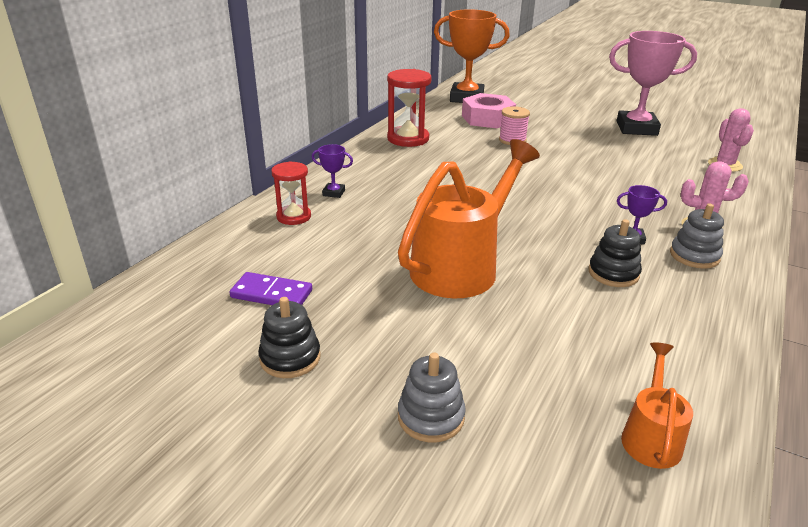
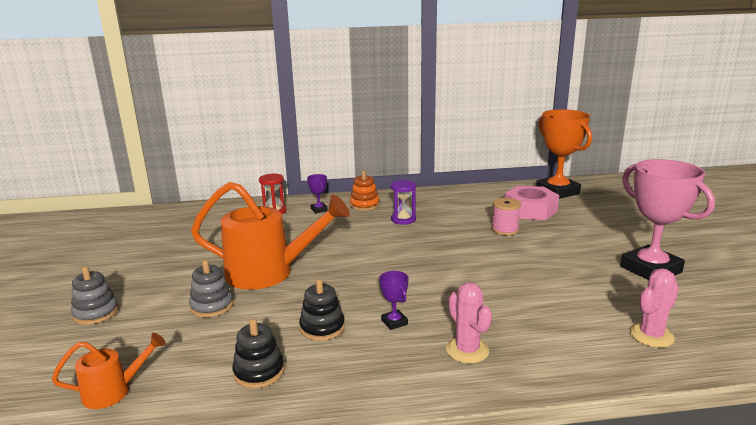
camera: 55 degrees right, 10 degrees down
purple domino [230,272,312,305] -> none
black stacking toy [258,297,321,378] -> black stacking toy moved to [232,319,284,389]
red hourglass [387,69,432,147] -> none
grey stacking toy [670,203,724,269] -> grey stacking toy moved to [189,260,233,318]
none -> orange stacking toy [350,171,380,211]
none -> purple hourglass [391,180,416,225]

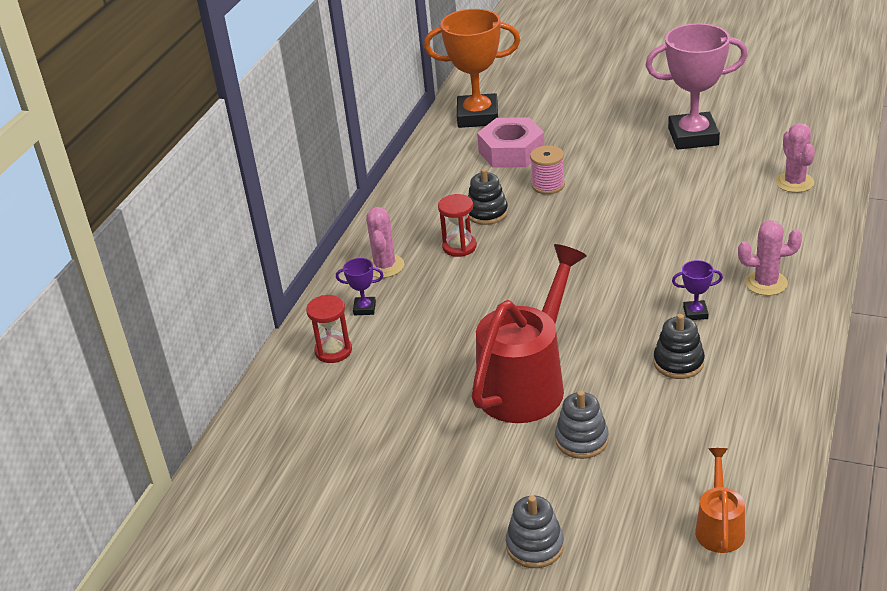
camera: 60 degrees left, 15 degrees up
orange watering can [191,182,350,290] -> red watering can [471,244,586,423]
black stacking toy [232,319,284,389] -> black stacking toy moved to [468,168,508,225]
orange stacking toy [350,171,380,211] -> pink cactus [366,207,404,278]
purple hourglass [391,180,416,225] -> red hourglass [438,194,477,257]

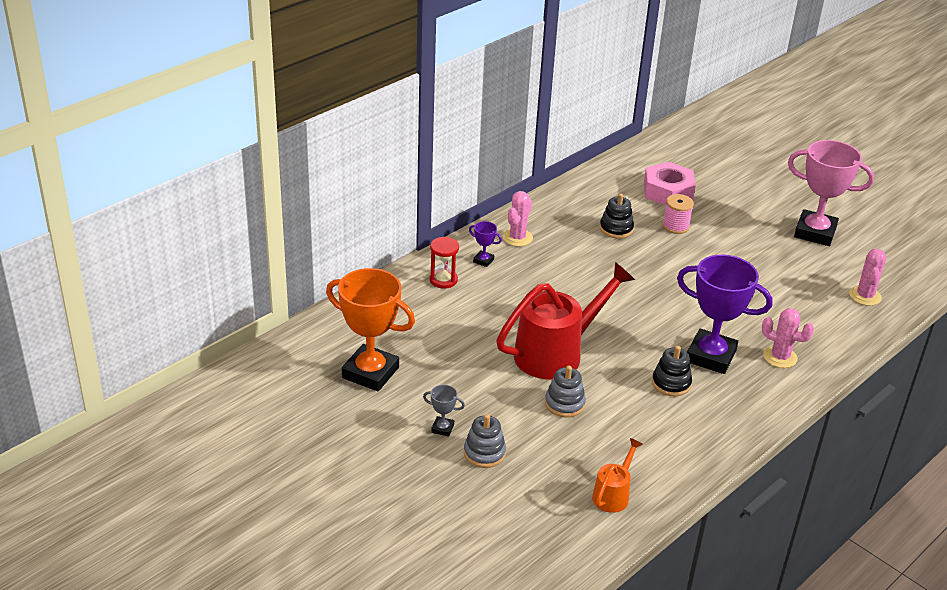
camera: 20 degrees right, 0 degrees up
orange trophy [424,9,520,128] -> orange trophy moved to [326,268,415,391]
red hourglass [438,194,477,257] -> none
purple trophy [672,260,723,320] -> purple trophy [677,255,772,374], size x2.39
none -> grey trophy [423,385,465,437]

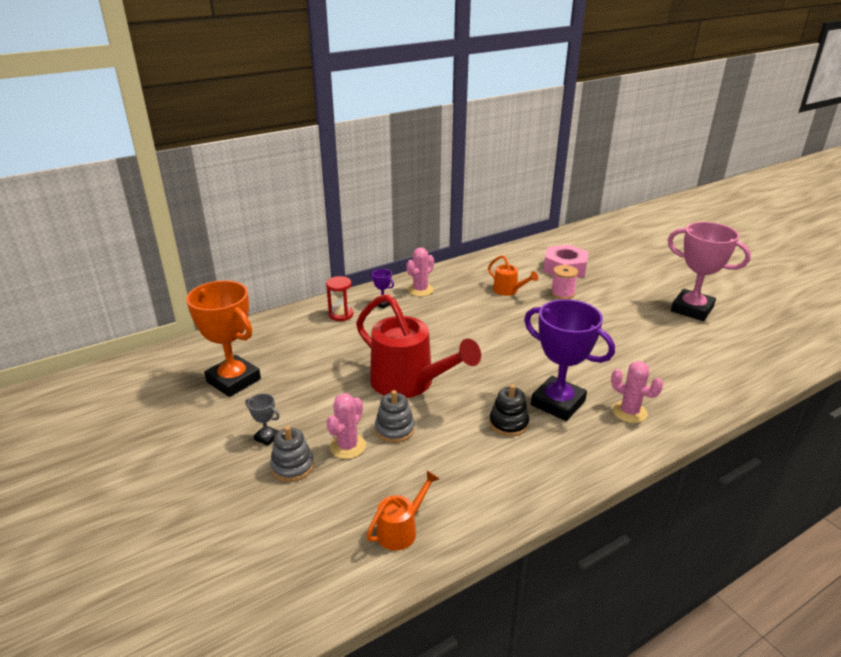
camera: 15 degrees right, 5 degrees down
red watering can [496,262,635,380] -> red watering can turned 60 degrees clockwise [356,294,481,398]
black stacking toy [600,194,634,238] -> orange watering can [488,255,538,296]
pink cactus [849,249,886,306] -> pink cactus moved to [326,393,366,459]

